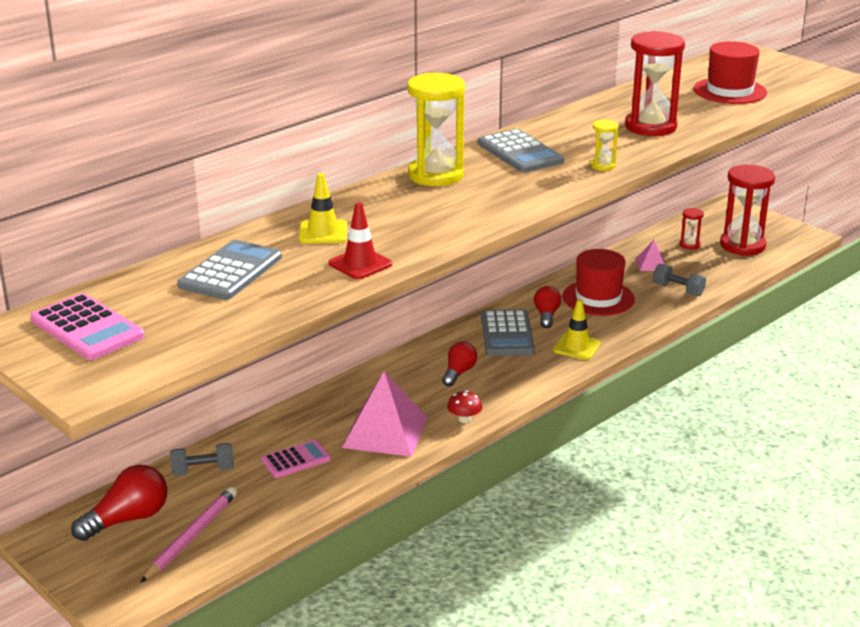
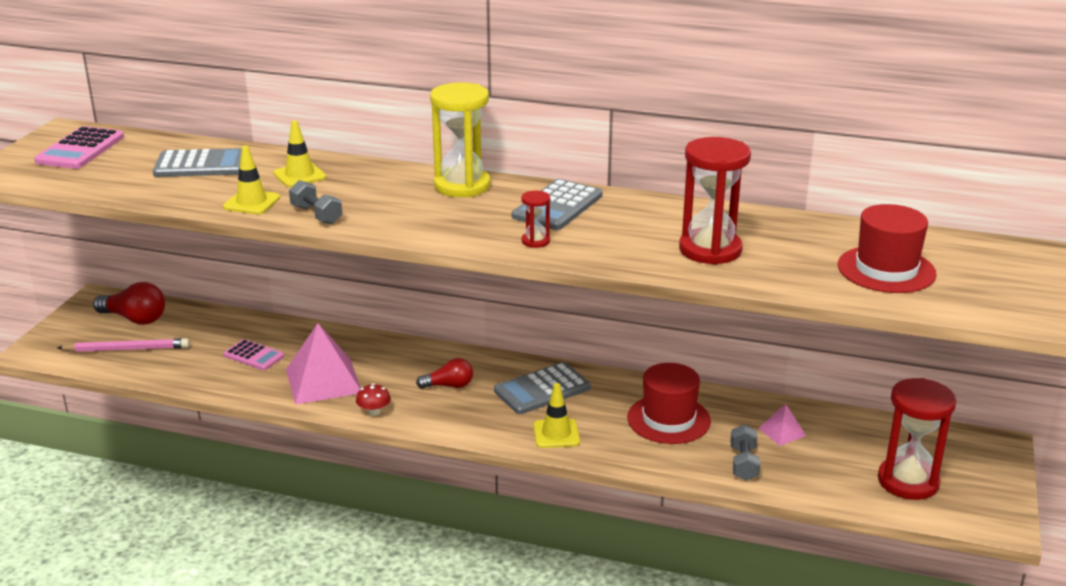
camera: 60 degrees right, 0 degrees up
grey dumbbell [170,443,234,476] -> grey dumbbell moved to [289,180,342,224]
red traffic cone [329,203,392,279] -> yellow traffic cone [223,145,280,214]
red light bulb [534,286,561,328] -> none
yellow hourglass [590,119,619,171] -> none
red hourglass [680,208,704,250] -> red hourglass moved to [521,191,550,248]

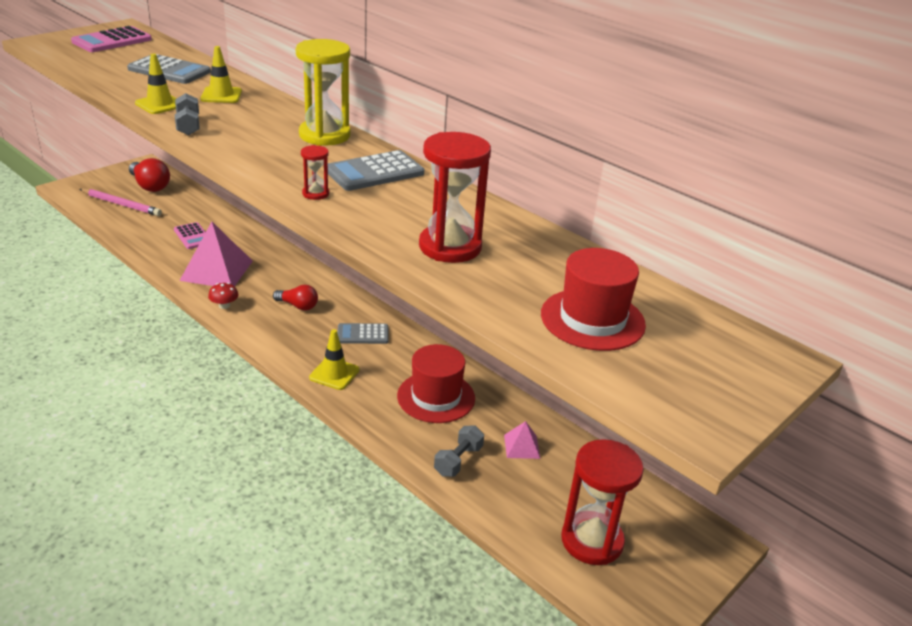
camera: 25 degrees right, 5 degrees up
grey calculator [494,362,591,414] -> grey calculator [338,323,389,344], size x0.65

